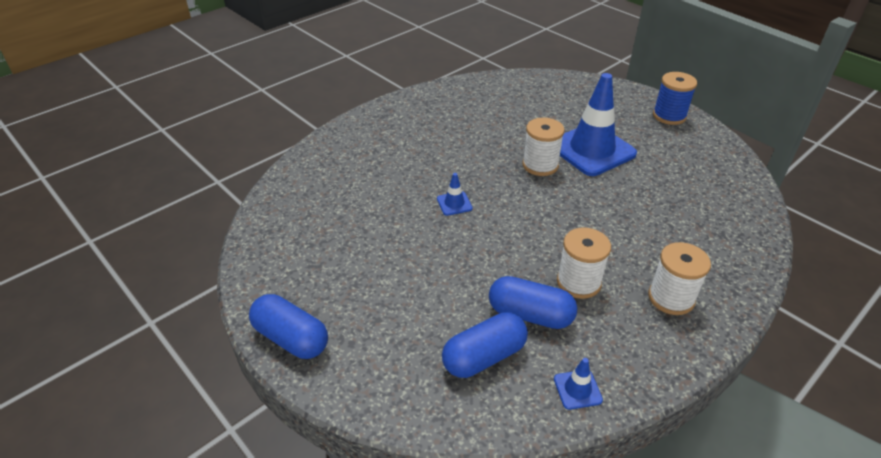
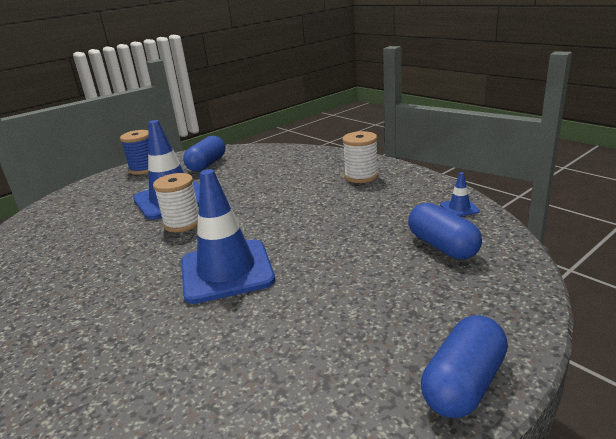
camera: 85 degrees left, 15 degrees down
blue traffic cone [437,173,473,216] -> blue traffic cone [181,169,275,304], size x2.45
blue capsule [489,276,577,329] -> blue capsule moved to [183,136,225,172]
white spool [557,228,611,299] -> none

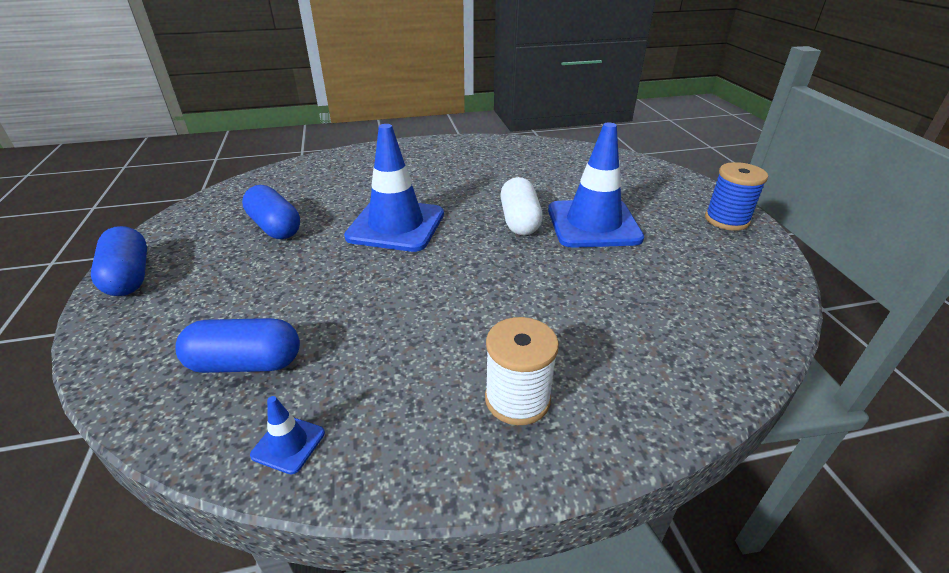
camera: 115 degrees right, 10 degrees up
white spool [153,173,199,232] -> white capsule [500,177,543,236]
blue capsule [183,136,225,172] -> blue capsule moved to [242,185,300,239]

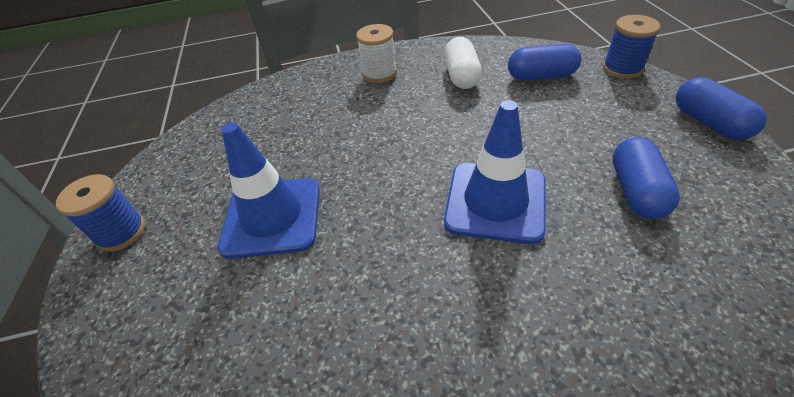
camera: 175 degrees left, 10 degrees up
blue capsule [242,185,300,239] -> blue capsule turned 45 degrees clockwise [612,137,680,219]
blue traffic cone [250,396,325,475] -> none
white capsule [500,177,543,236] -> white capsule moved to [444,37,482,89]
none -> blue spool [603,15,661,79]

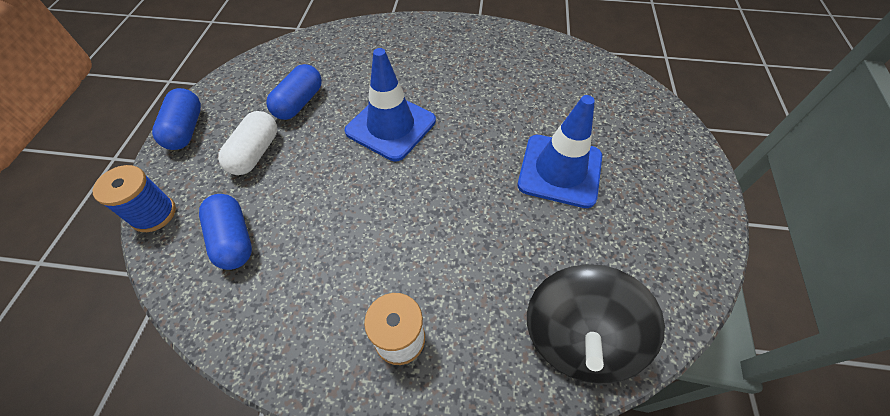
camera: 165 degrees left, 10 degrees up
blue spool [56,174,145,252] -> none
white capsule [444,37,482,89] -> white capsule moved to [218,111,277,175]
blue capsule [508,44,582,81] -> blue capsule turned 45 degrees clockwise [199,194,252,270]
none -> black spinning top [527,264,665,384]

